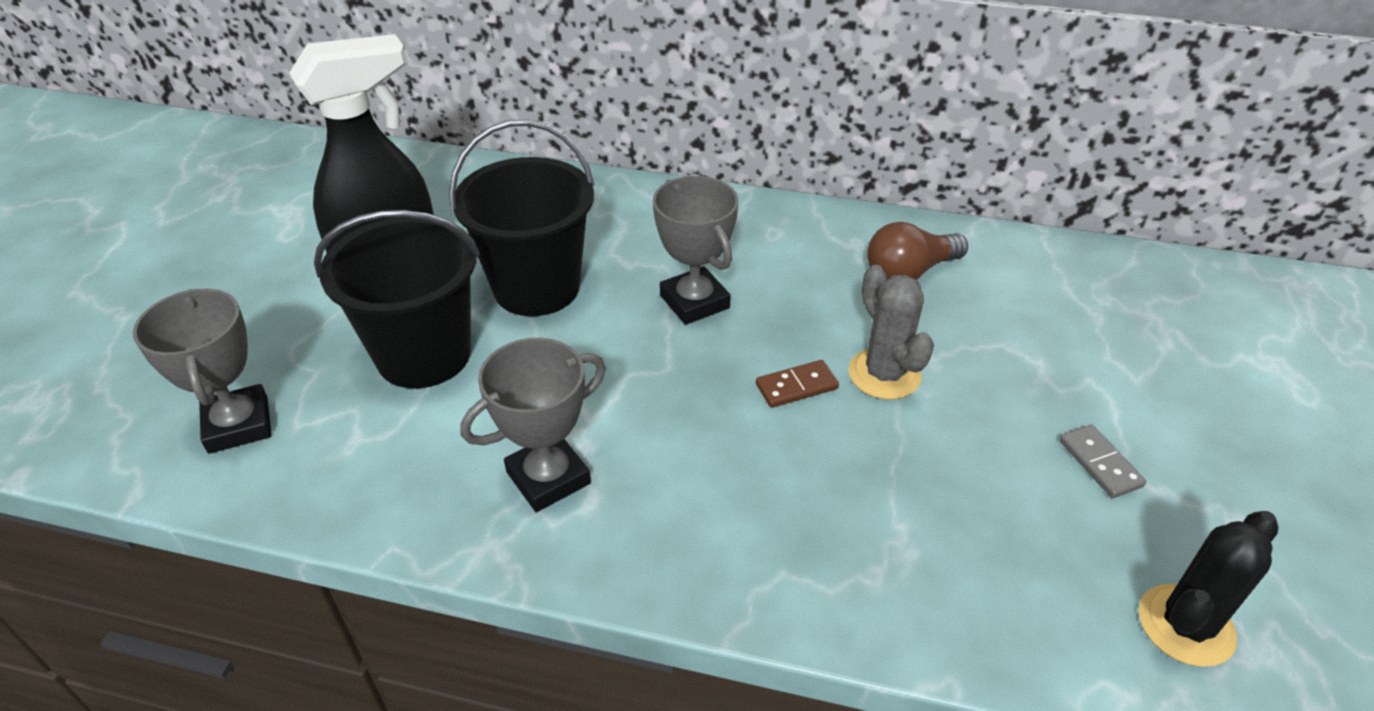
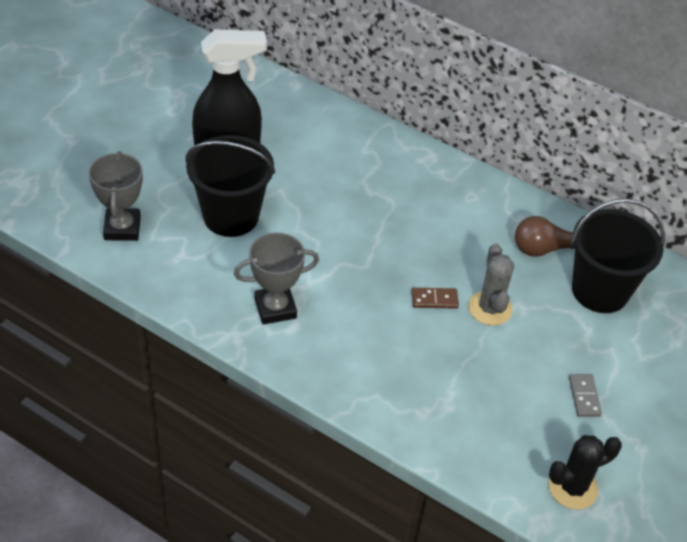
camera: 15 degrees right, 5 degrees up
black bucket [449,120,594,316] -> black bucket moved to [571,198,665,313]
grey trophy [653,176,738,325] -> none

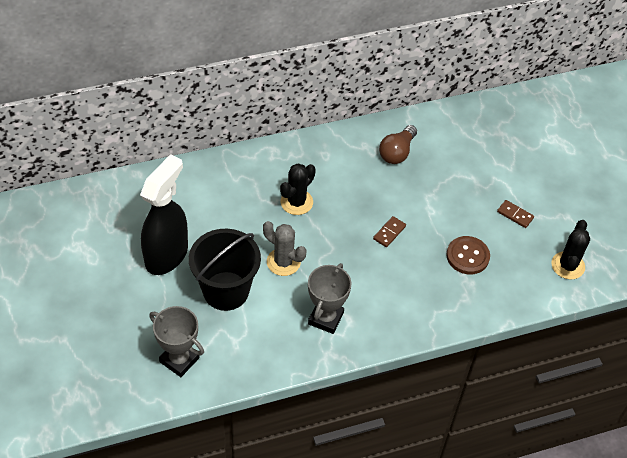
camera: 50 degrees left, 5 degrees up
grey cactus [468,244,514,325] -> grey cactus moved to [263,221,306,276]
grey domino [569,374,602,417] -> brown domino [497,200,534,228]
black bucket [571,198,665,313] -> none
none -> black cactus [280,163,316,215]
none -> brown button [446,236,490,274]

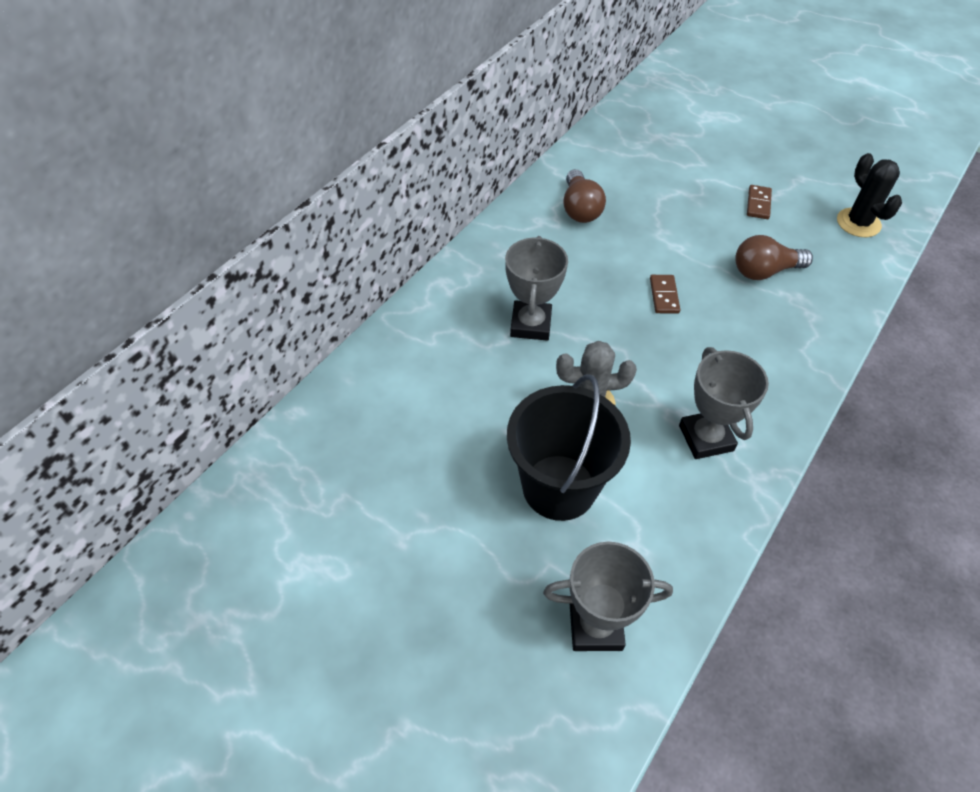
camera: 35 degrees left, 0 degrees up
black spray bottle [140,154,188,275] -> none
black cactus [280,163,316,215] -> grey trophy [505,236,568,341]
brown button [446,236,490,274] -> brown light bulb [735,235,813,280]
brown domino [497,200,534,228] -> brown domino turned 75 degrees counterclockwise [747,185,772,219]

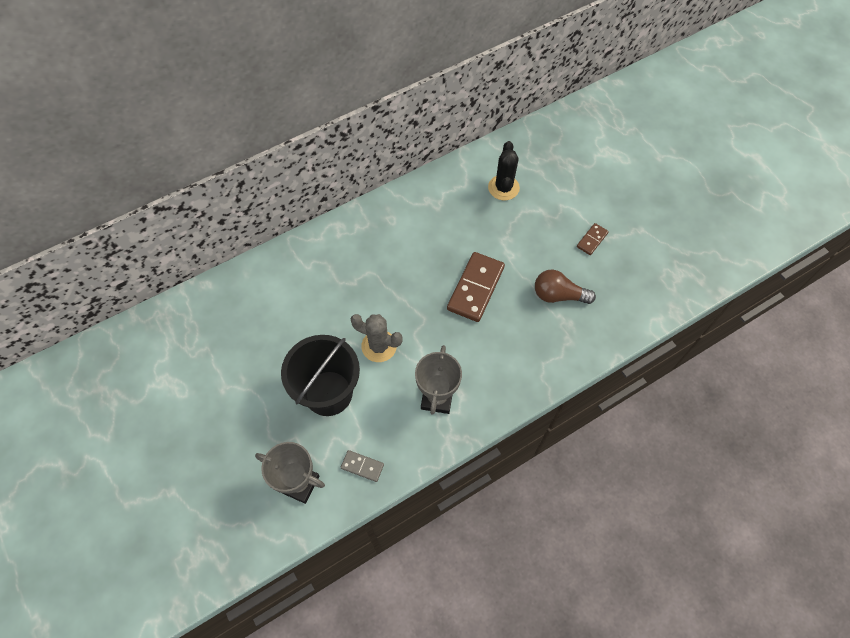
camera: 25 degrees right, 10 degrees up
grey trophy [505,236,568,341] -> none
brown light bulb [563,169,606,223] -> none
brown domino [650,275,680,314] -> brown domino [447,252,505,322], size x2.00
black cactus [837,153,902,237] -> black cactus moved to [488,141,520,200]
none -> grey domino [341,450,384,482]

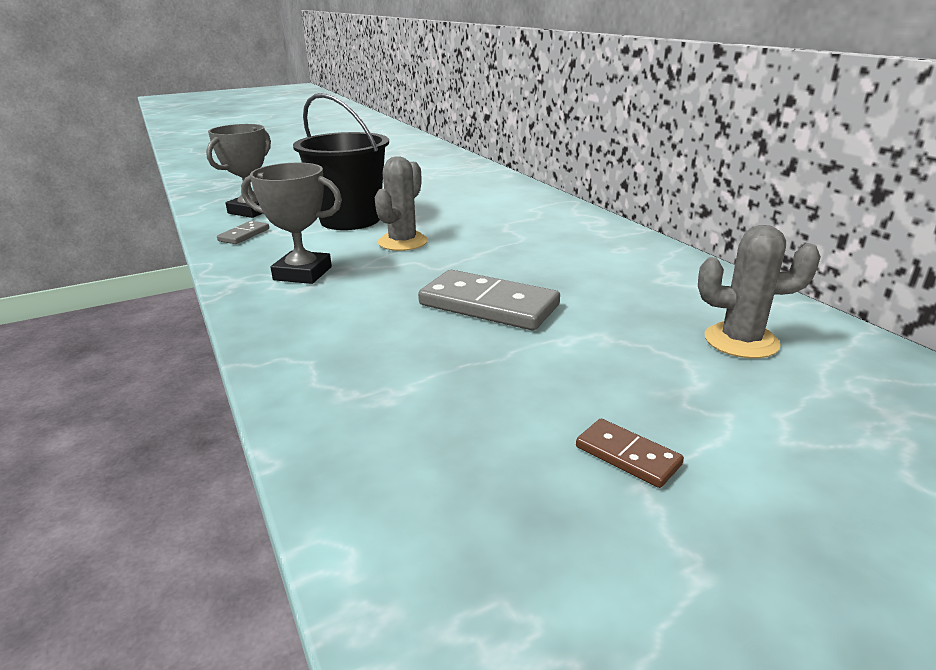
camera: 95 degrees right, 35 degrees down
brown domino [447,252,505,322] -> grey domino [418,270,560,330]
black cactus [488,141,520,200] -> grey cactus [698,225,821,358]
brown light bulb [535,270,596,304] -> none

